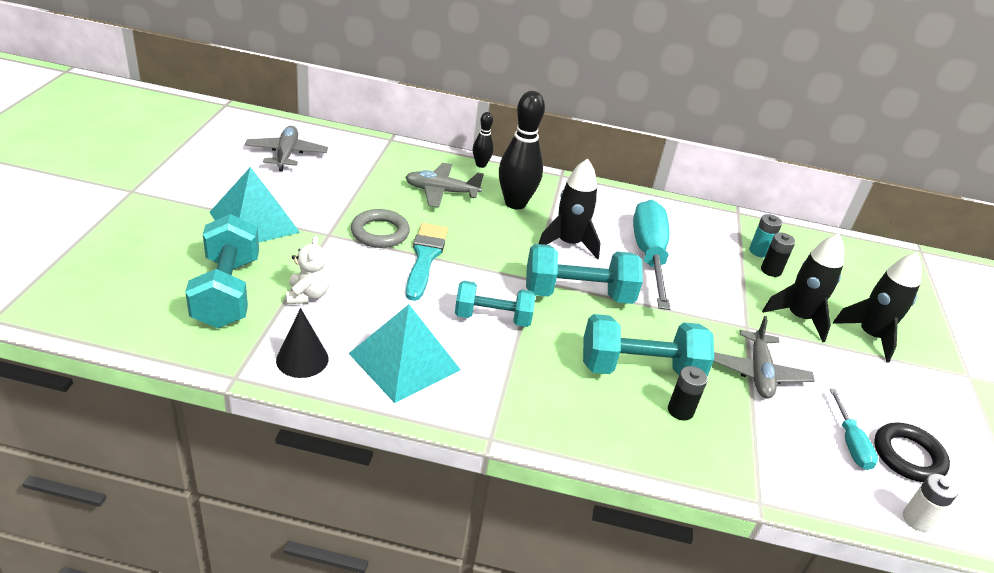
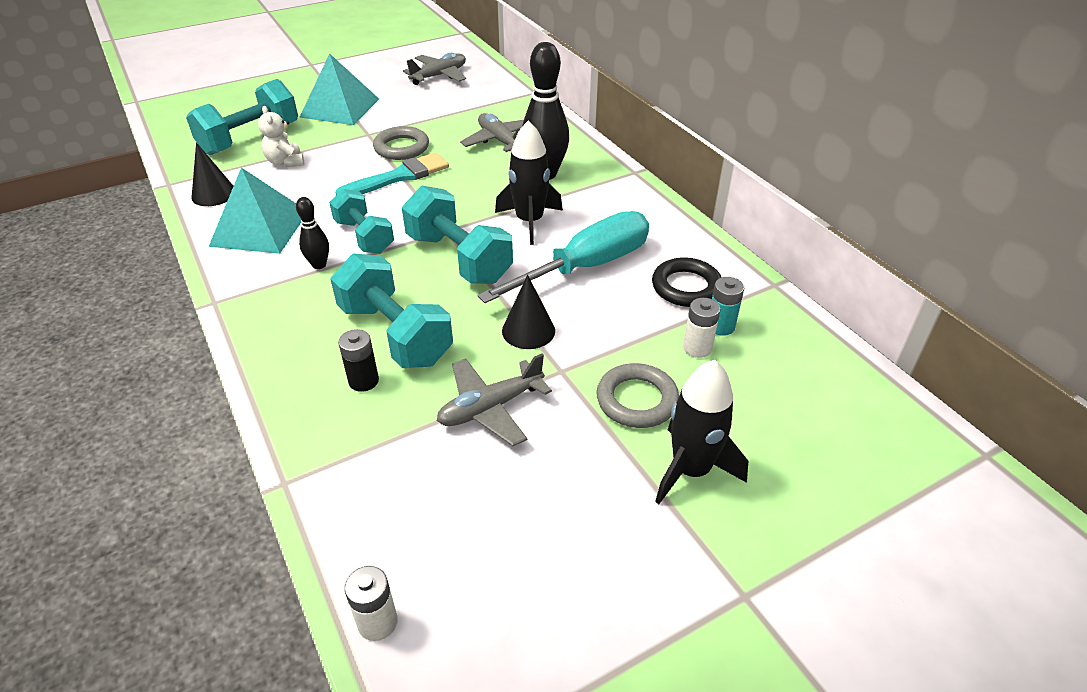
camera: 55 degrees right, 5 degrees up
white teddy bear [286,236,330,304] -> white teddy bear turned 105 degrees clockwise [258,106,304,167]
black bowling pin [473,112,494,168] -> black bowling pin moved to [296,197,329,269]
black battery [761,232,795,277] -> white battery [683,298,720,358]
black rocket [762,233,844,342] -> grey ring [596,363,679,428]
turquoise screwdriver [830,389,878,470] -> none
black ring [874,423,950,482] -> black ring moved to [652,257,722,307]
none -> black cone [502,275,555,349]

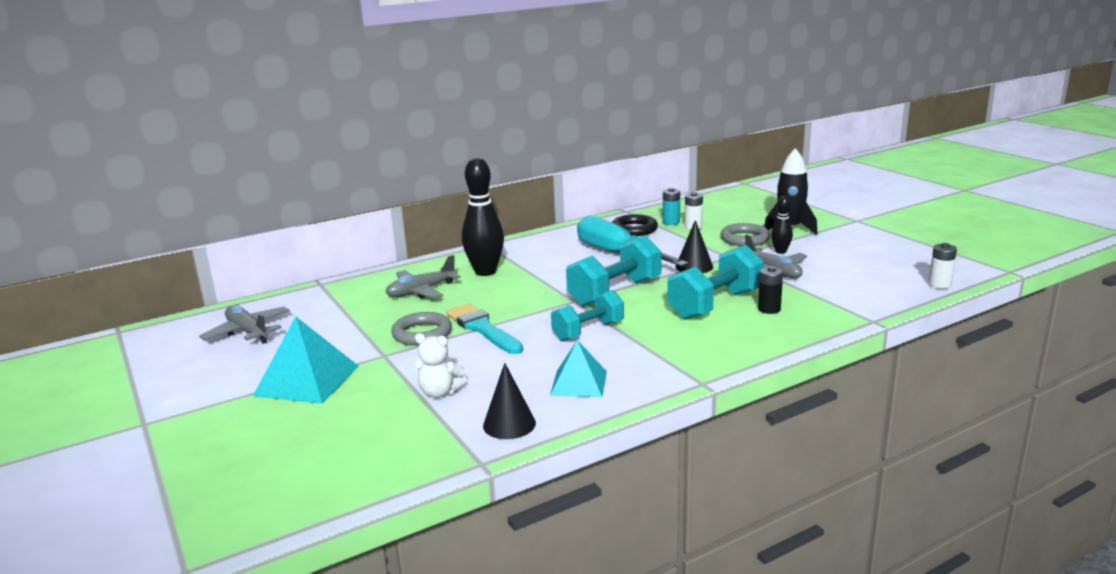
camera: 90 degrees left, 20 degrees down
turquoise dumbbell [186,79,298,155] -> none
turquoise pyramid [209,168,301,254] -> turquoise pyramid [550,340,607,397], size x0.66
white teddy bear [258,106,304,167] -> white teddy bear turned 45 degrees clockwise [415,333,467,398]
black bowling pin [296,197,329,269] -> black bowling pin moved to [771,196,793,254]
black rocket [495,120,563,245] -> none

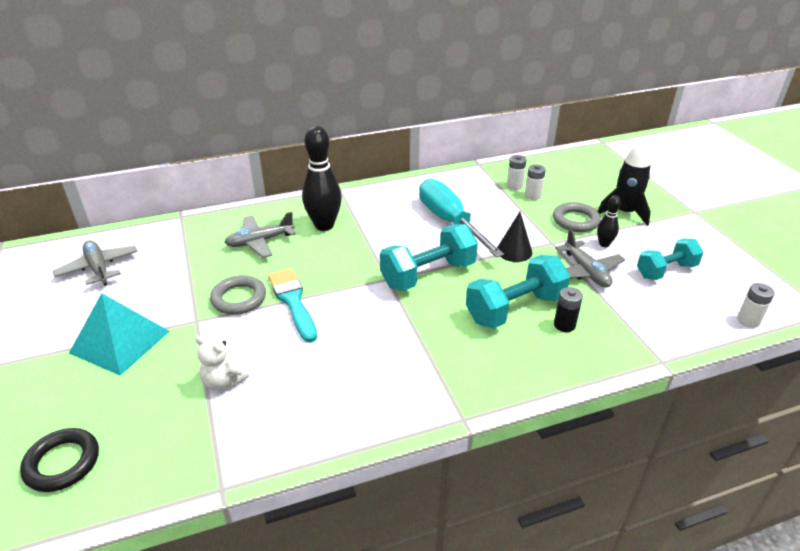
camera: 10 degrees right, 15 degrees up
black cone [483,363,536,439] -> none
turquoise pyramid [550,340,607,397] -> none
turquoise dumbbell [551,290,624,342] -> turquoise dumbbell moved to [637,238,704,280]
black ring [612,214,658,236] -> black ring moved to [20,428,99,492]
turquoise battery [663,188,680,225] -> white battery [507,155,527,190]

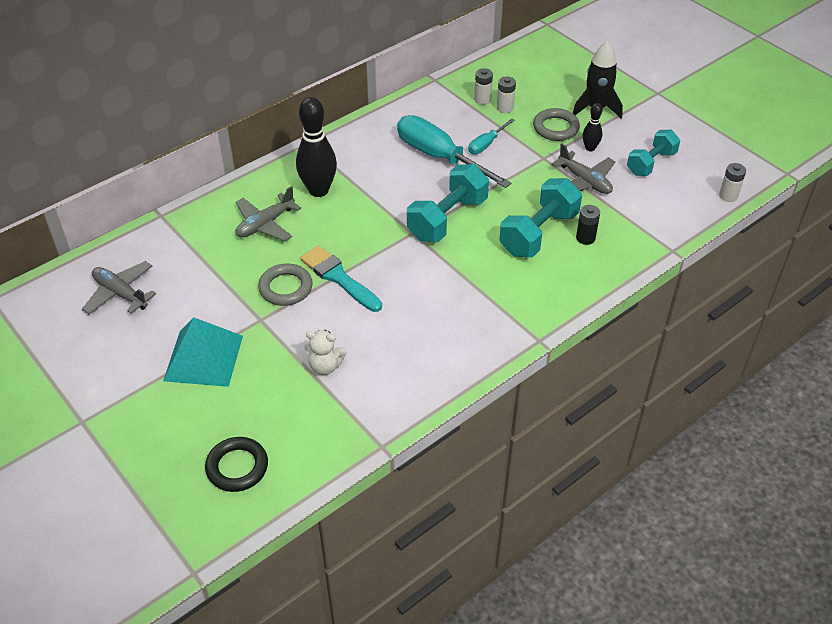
camera: 20 degrees left, 10 degrees up
black cone [497,212,532,262] -> none
none -> turquoise screwdriver [468,118,515,154]

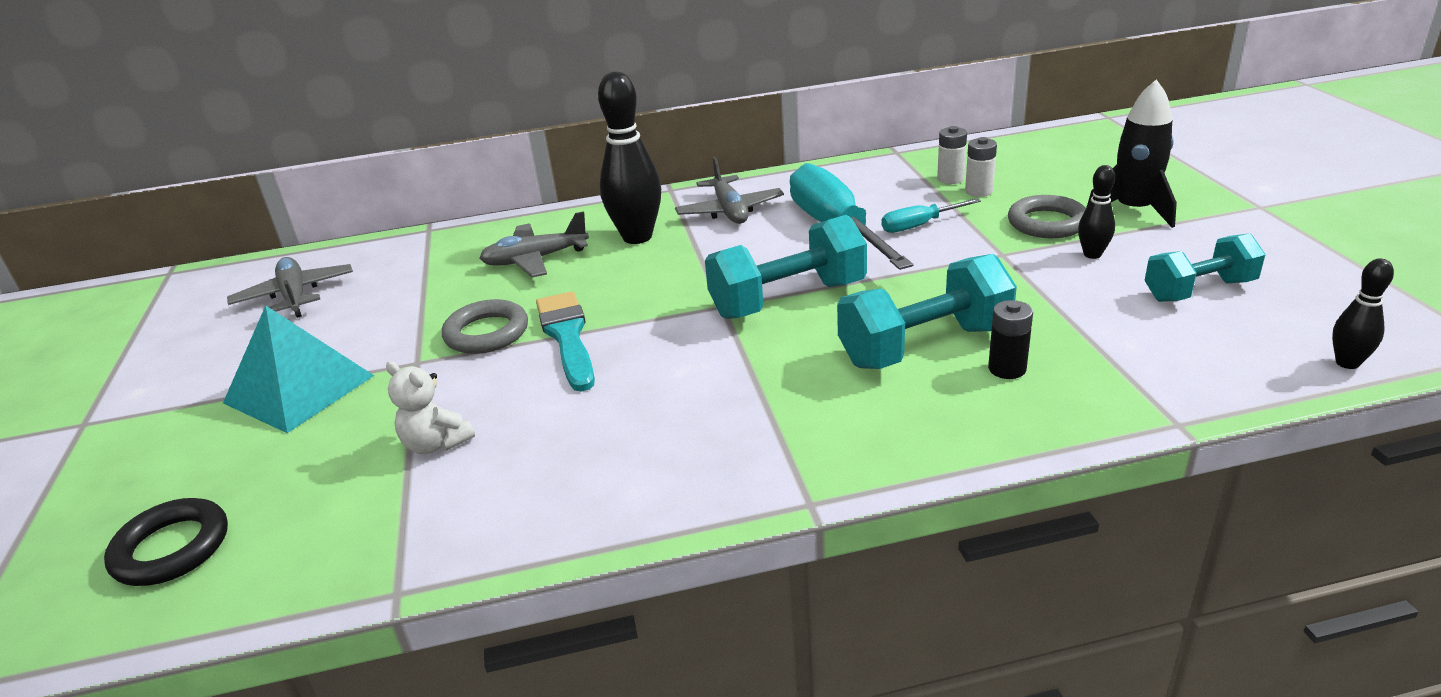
camera: 30 degrees right, 15 degrees down
grey plane [551,143,615,194] -> grey plane moved to [675,157,784,224]
white battery [719,163,746,202] -> black bowling pin [1332,258,1394,369]

